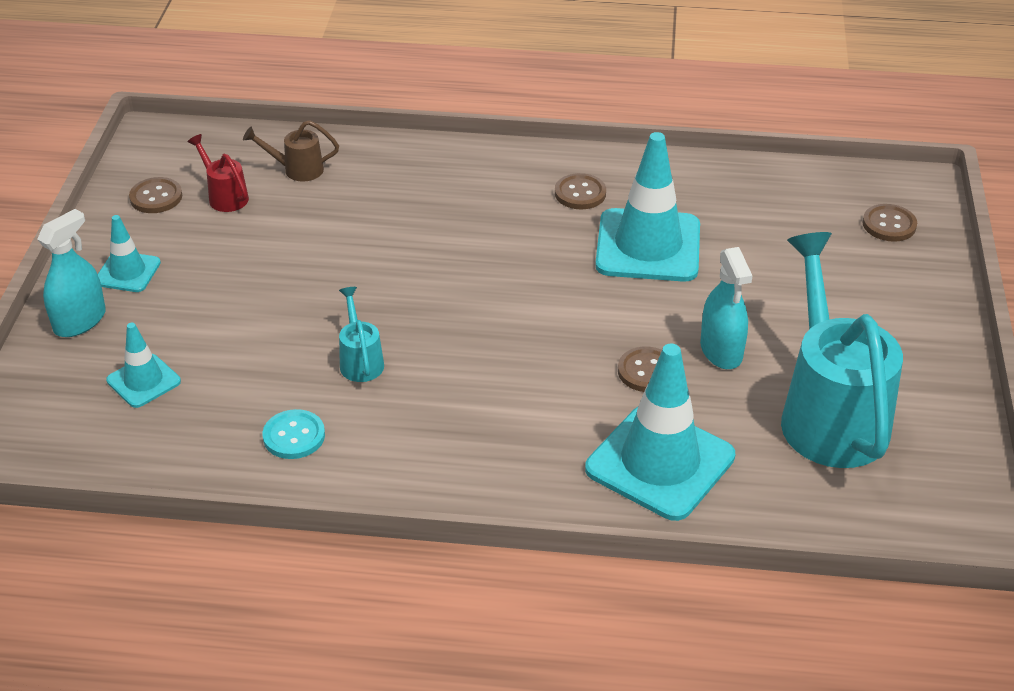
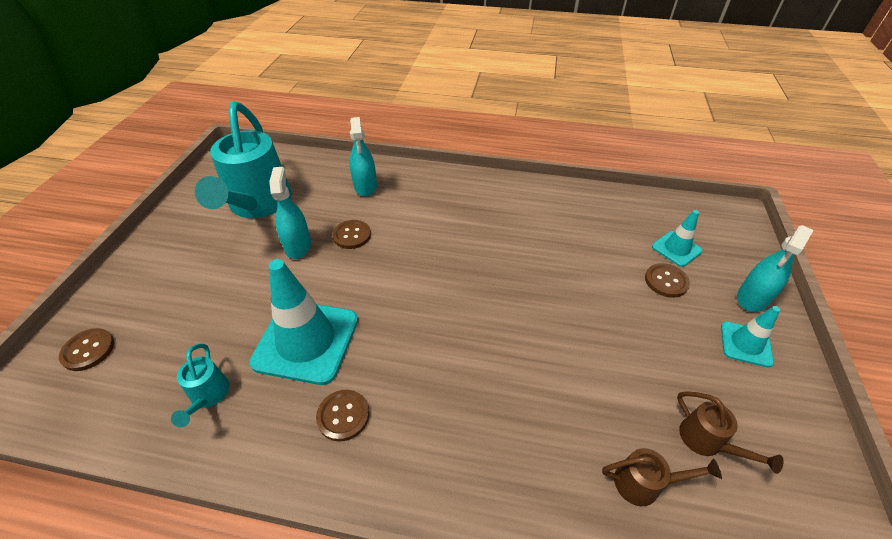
camera: 175 degrees left, 5 degrees up
brown button [129,177,182,213] -> brown button moved to [645,263,690,298]
red watering can [187,134,249,212] -> brown watering can [677,391,784,474]
turquoise button [262,409,325,459] -> none
turquoise watering can [339,287,384,382] -> turquoise watering can moved to [171,344,229,427]
turquoise traffic cone [585,344,735,521] -> turquoise spray bottle [350,117,377,197]

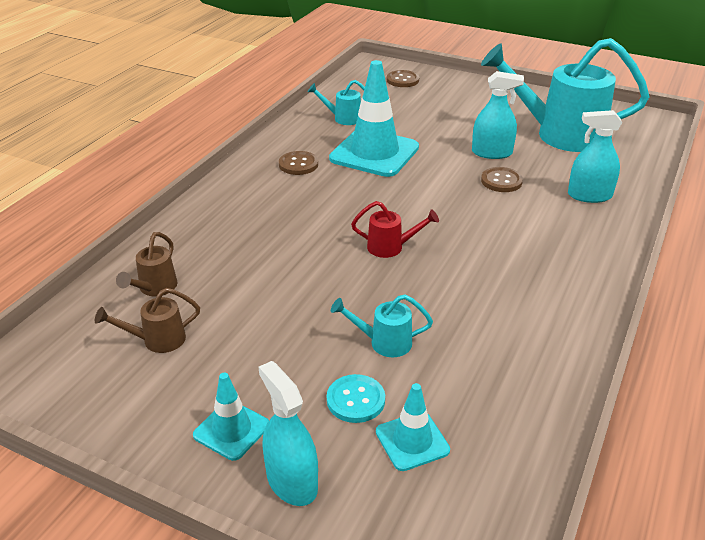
camera: 105 degrees right, 10 degrees down
brown button [645,263,690,298] -> turquoise button [327,374,385,423]
none -> turquoise watering can [331,295,433,357]
none -> red watering can [351,201,439,258]

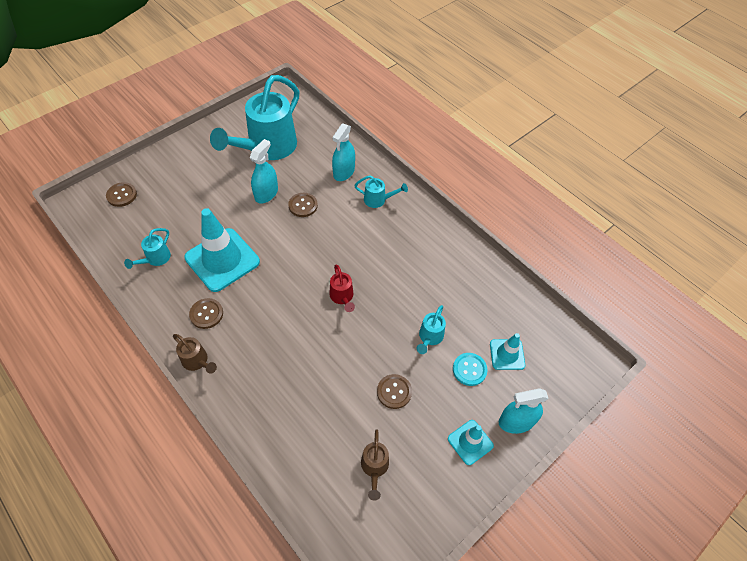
camera: 70 degrees left, 20 degrees up
brown watering can [116,232,177,296] -> brown watering can moved to [173,334,217,374]
red watering can [351,201,439,258] -> red watering can turned 135 degrees clockwise [329,265,355,312]
none -> turquoise watering can [354,176,408,208]
none -> brown button [377,374,412,409]

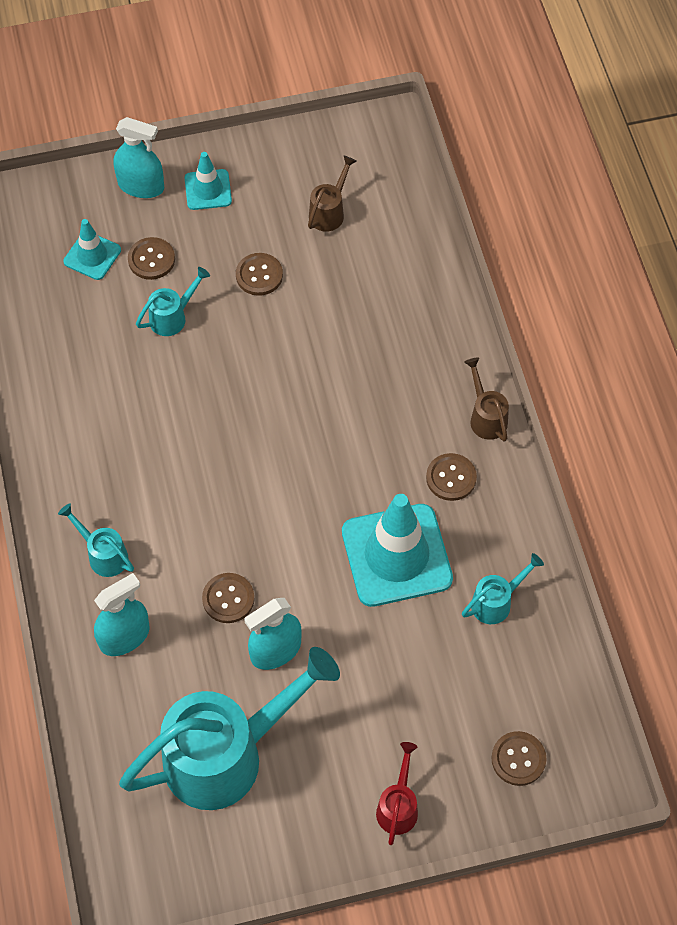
camera: 150 degrees left, 5 degrees up
red watering can [329,265,355,312] -> red watering can moved to [376,742,418,845]
turquoise button [453,353,488,386] -> brown button [128,237,175,280]

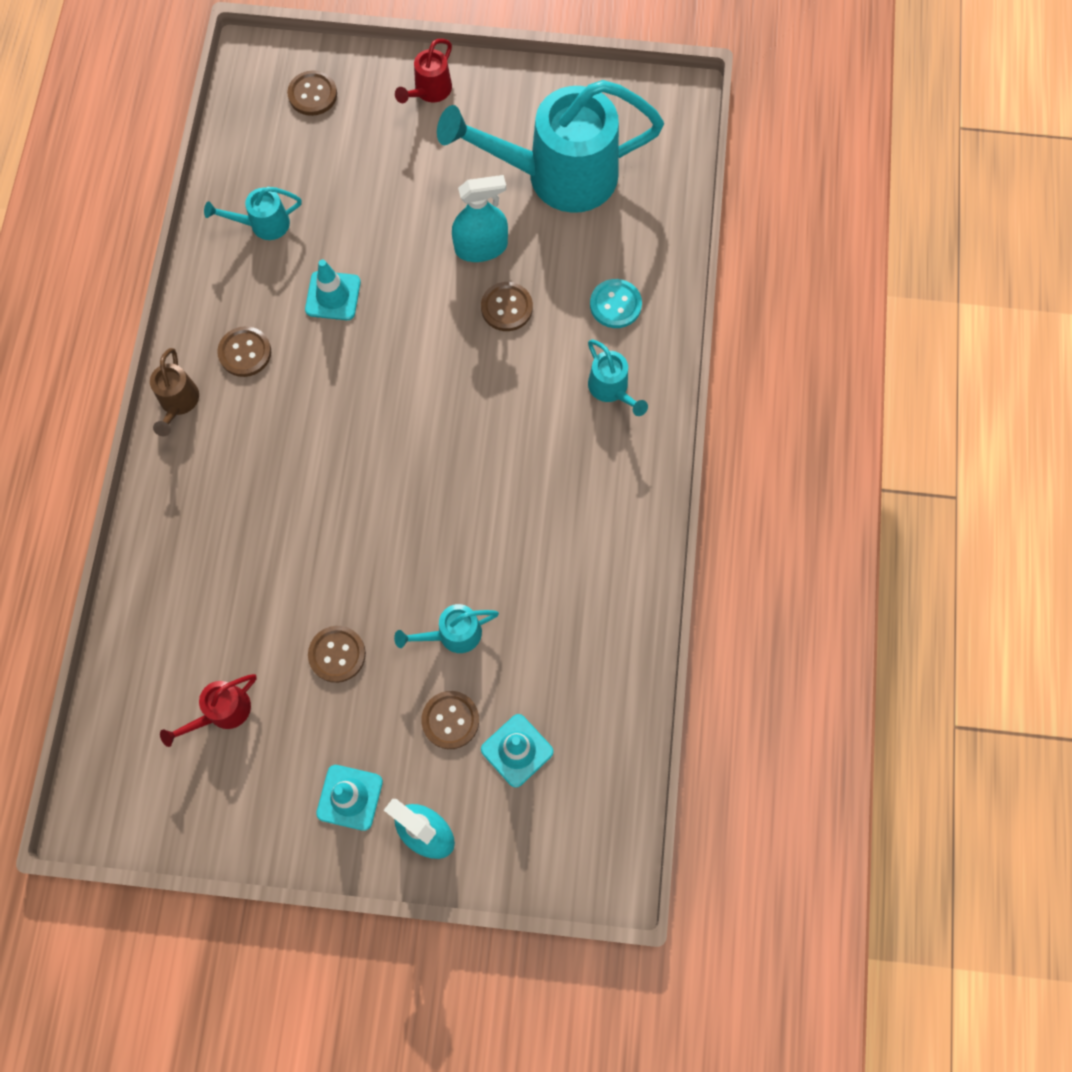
camera: 160 degrees left, 10 degrees up
turquoise spray bottle [94,573,150,656] -> turquoise button [590,279,642,328]
brown watering can [308,156,357,232] -> red watering can [160,674,257,747]
turquoise traffic cone [342,494,453,607] -> turquoise traffic cone [305,260,361,320], size x0.51

